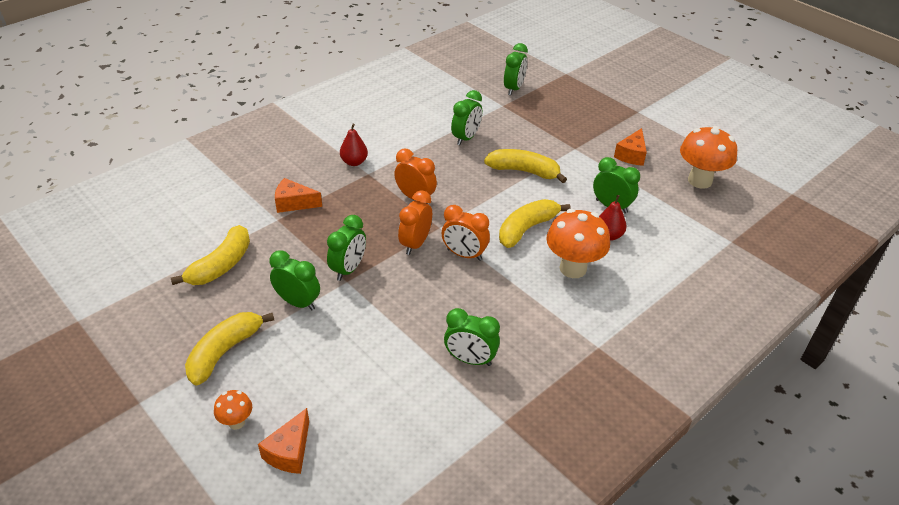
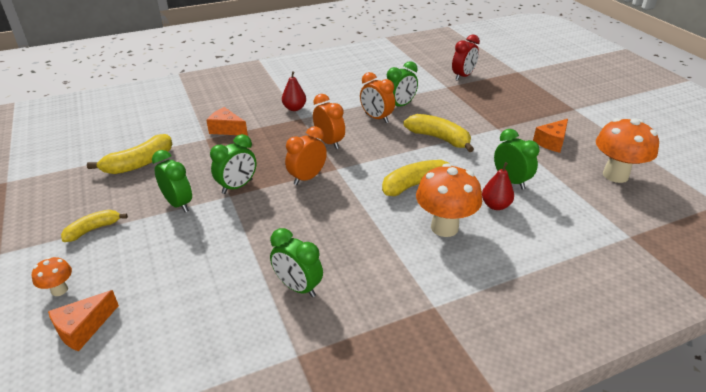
camera: 20 degrees right, 5 degrees down
yellow banana [185,312,274,386] -> yellow banana [61,210,128,242], size x0.64
orange clock [442,205,490,261] -> orange clock moved to [360,72,395,123]
green clock [504,43,528,95] -> red clock [452,35,480,81]

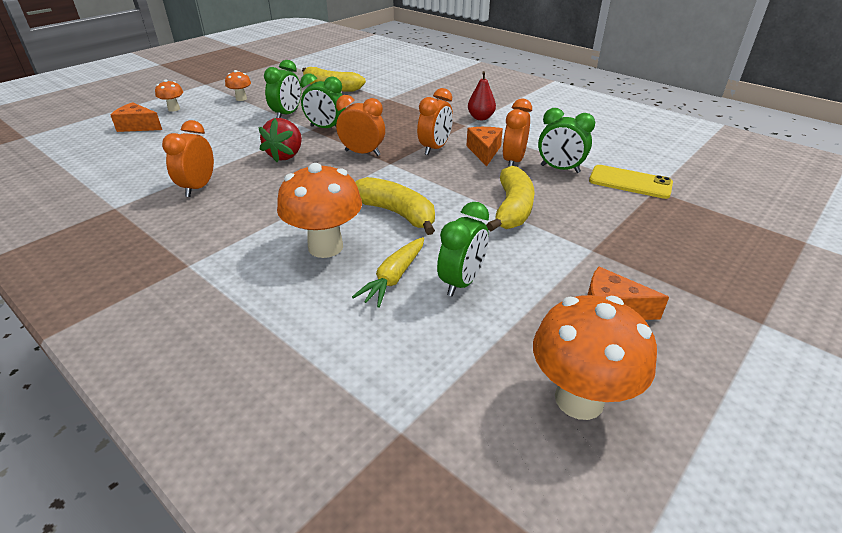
camera: 65 degrees right, 0 degrees up
yellow banana [61,210,128,242] -> orange mushroom [225,70,251,101]
orange cheese [206,107,248,136] -> orange cheese moved to [466,127,503,166]
green clock [270,228,323,297] -> orange clock [162,120,214,197]
red clock [452,35,480,81] -> none
red pear [482,162,514,210] -> yellow carrot [352,237,424,308]
none -> red strawberry [258,118,302,162]
none -> yellow phone [589,165,673,199]

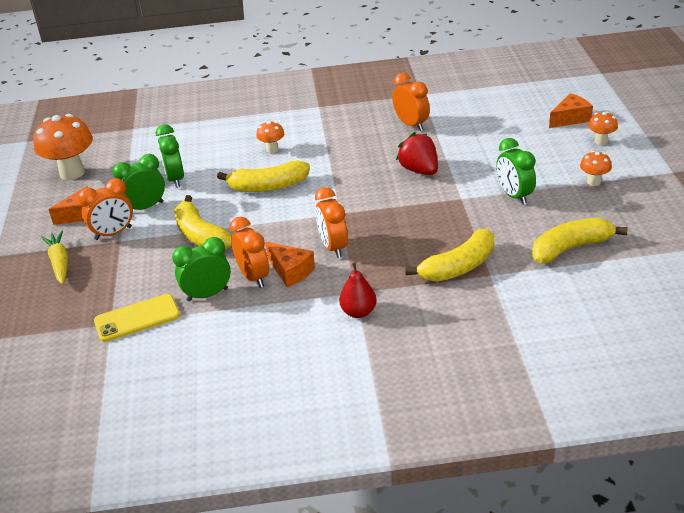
camera: 135 degrees right, 0 degrees up
orange mushroom [277,163,362,258] -> orange mushroom [256,121,284,153], size x0.50
green clock [300,74,346,128] -> green clock moved to [112,154,165,210]
orange clock [336,95,385,156] -> orange clock moved to [78,178,133,240]
yellow carrot [352,237,424,308] -> yellow carrot moved to [41,231,68,284]
none -> yellow banana [405,229,494,282]

